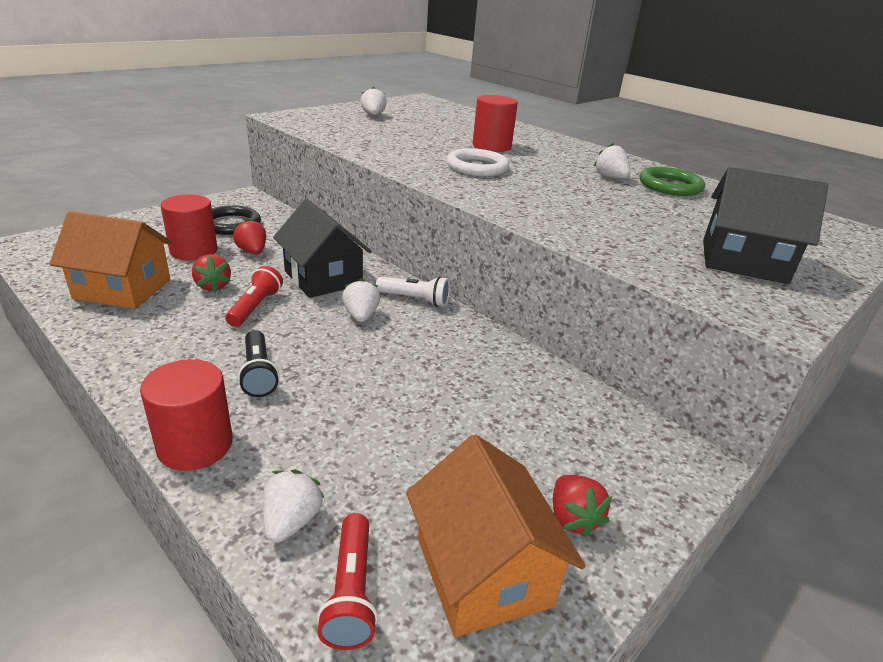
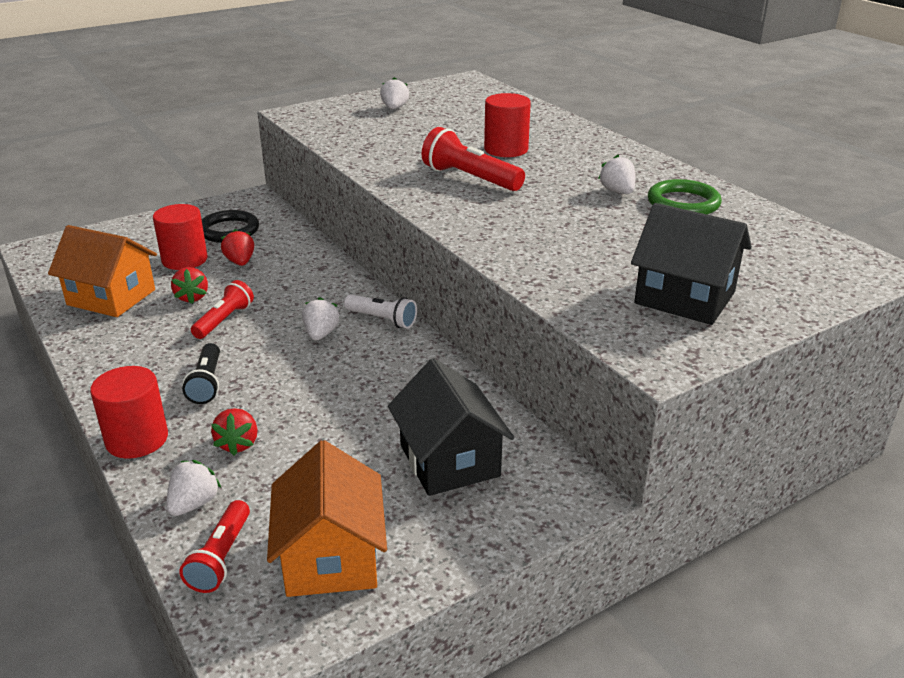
camera: 15 degrees right, 0 degrees up
black house [273,199,372,298] -> black house moved to [388,358,514,496]
white ring [446,148,509,176] -> red flashlight [422,127,525,191]
red strawberry [553,475,612,538] -> red strawberry moved to [211,408,258,456]

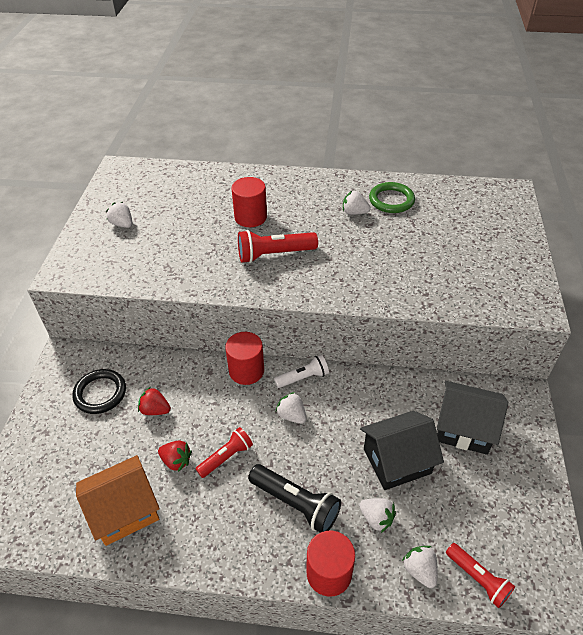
camera: 50 degrees left, 15 degrees up
red cylinder [153,204,208,270] -> red cylinder moved to [225,332,264,385]
black flashlight [182,343,220,404] -> black flashlight [248,464,341,533], size x1.51
red flashlight [191,280,254,339] -> red flashlight turned 75 degrees clockwise [196,427,253,478]
red strawberry [211,408,258,456] -> white strawberry [359,498,396,533]
orange house [267,440,387,597] -> none
black house [631,203,752,325] -> black house moved to [360,411,444,490]

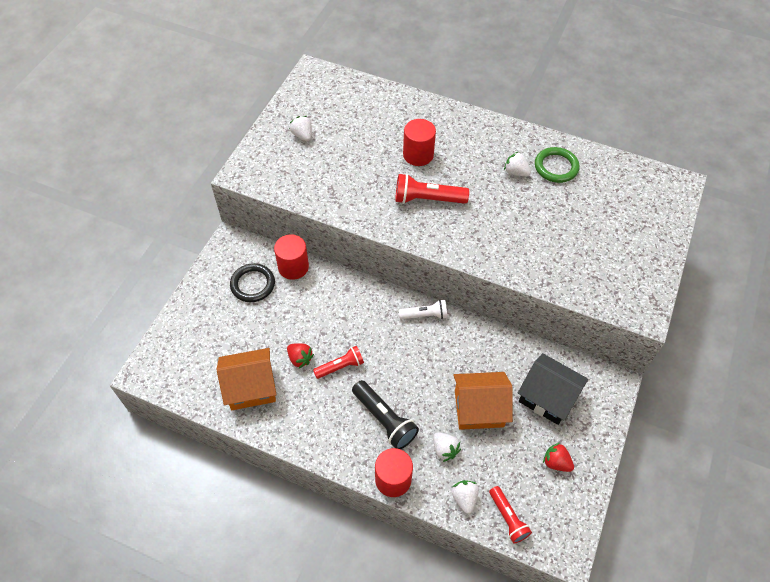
camera: 15 degrees right, 10 degrees up
red strawberry [138,387,171,415] -> red strawberry moved to [543,443,574,472]
red cylinder [225,332,264,385] -> red cylinder moved to [274,234,309,280]
white strawberry [276,392,306,424] -> none
black house [360,411,444,490] -> orange house [453,372,512,430]

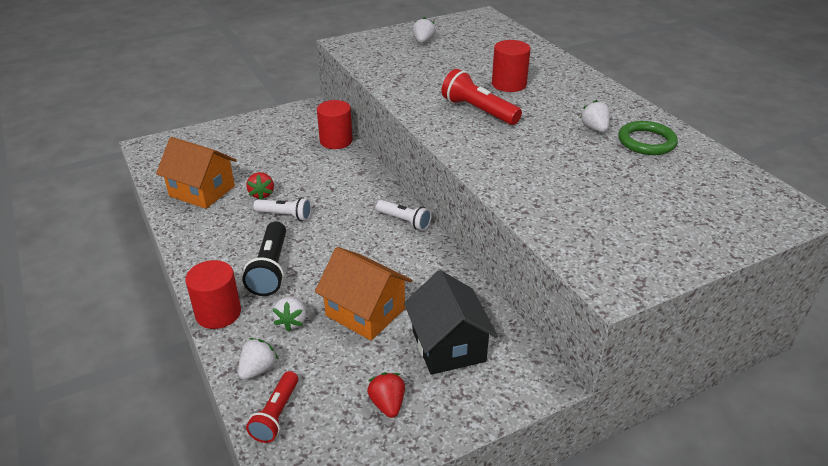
camera: 40 degrees right, 20 degrees down
black ring [230,263,275,302] -> none
red flashlight [313,346,364,379] -> white flashlight [253,197,312,221]

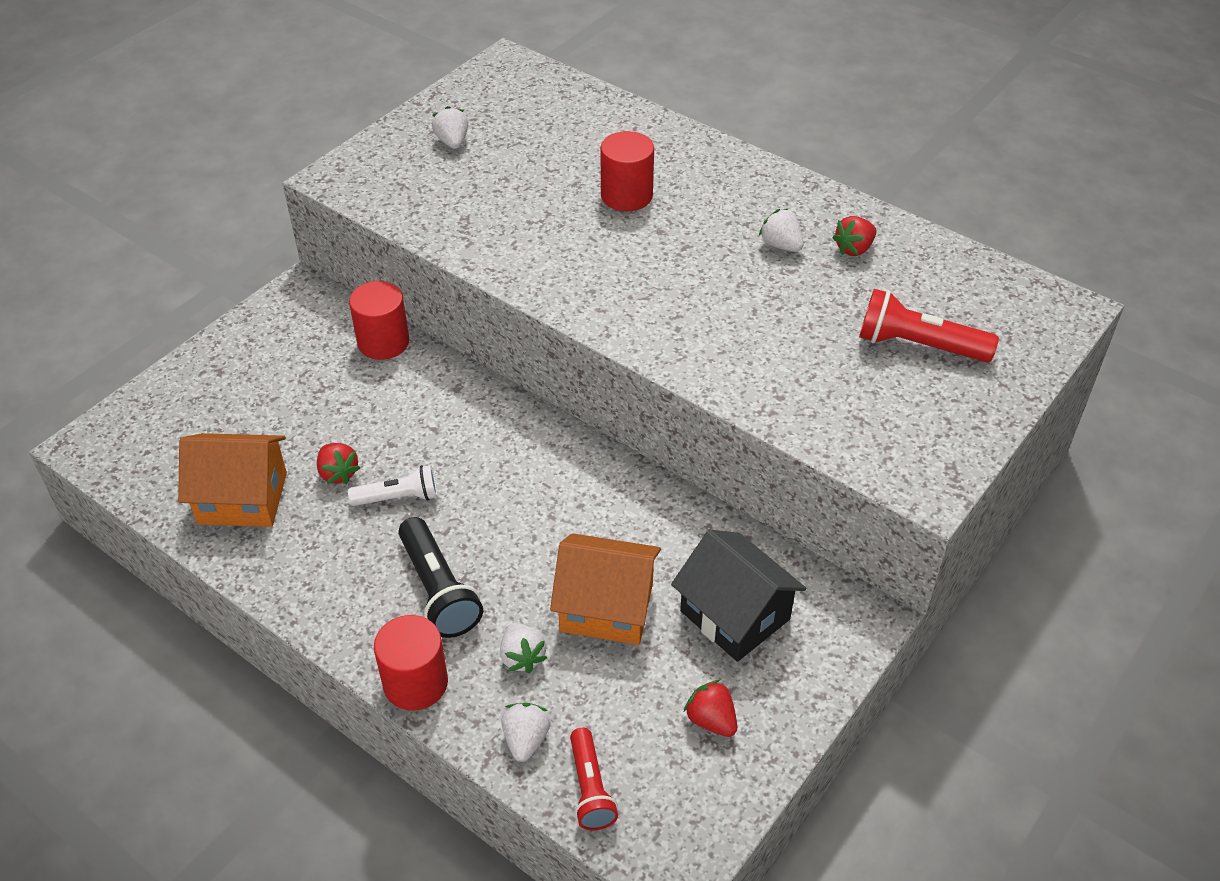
camera: 25 degrees left, 10 degrees up
white flashlight [376,200,432,231] -> none
red flashlight [442,69,522,125] -> red flashlight moved to [859,289,999,362]
green ring [618,121,678,155] -> red strawberry [832,216,876,256]

